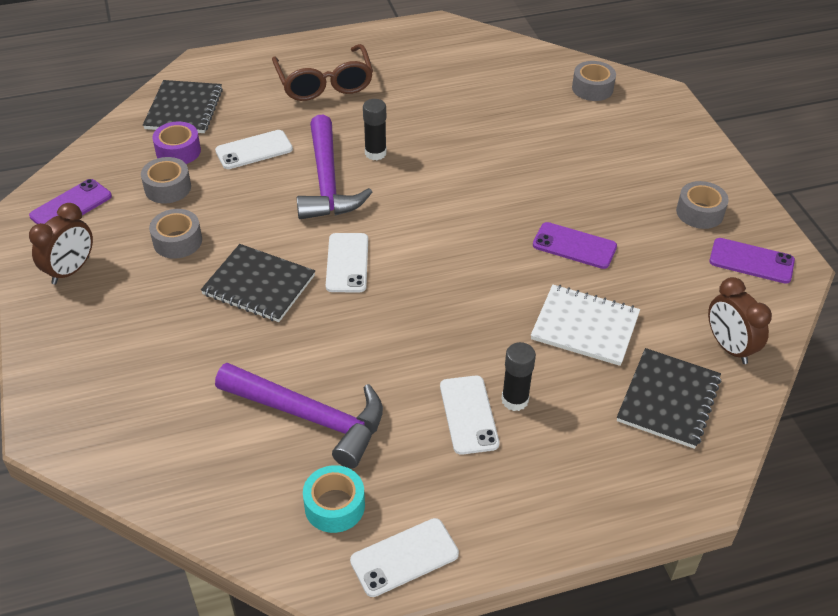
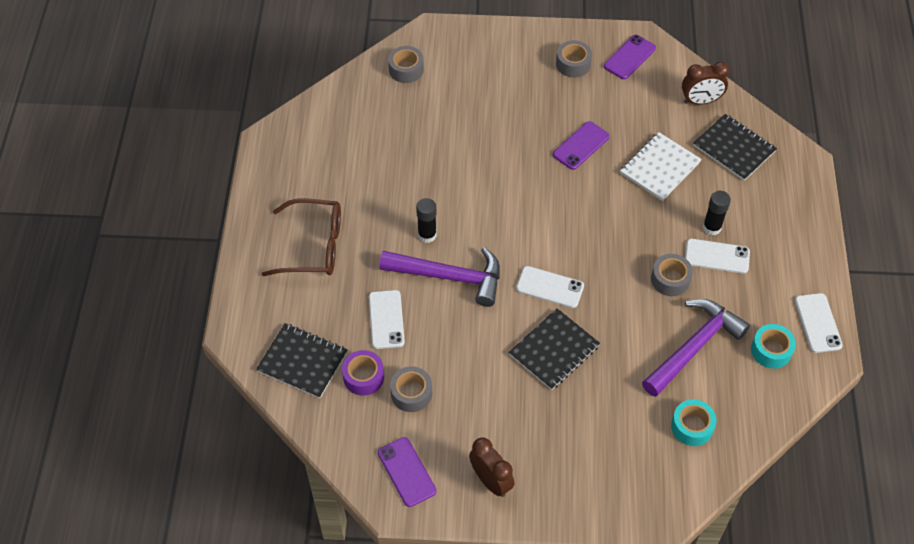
camera: 70 degrees left, 10 degrees up
grey tape [149,209,202,259] -> grey tape moved to [651,254,693,296]
none -> turquoise tape [671,399,717,446]

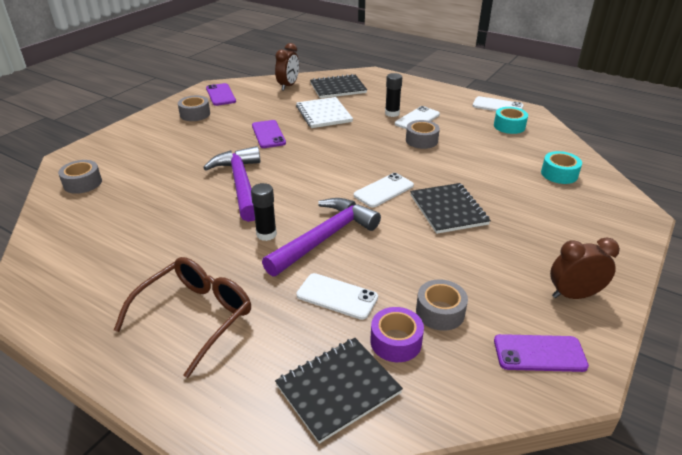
camera: 60 degrees left, 20 degrees down
purple hammer [642,299,750,397] -> purple hammer moved to [203,146,260,222]

